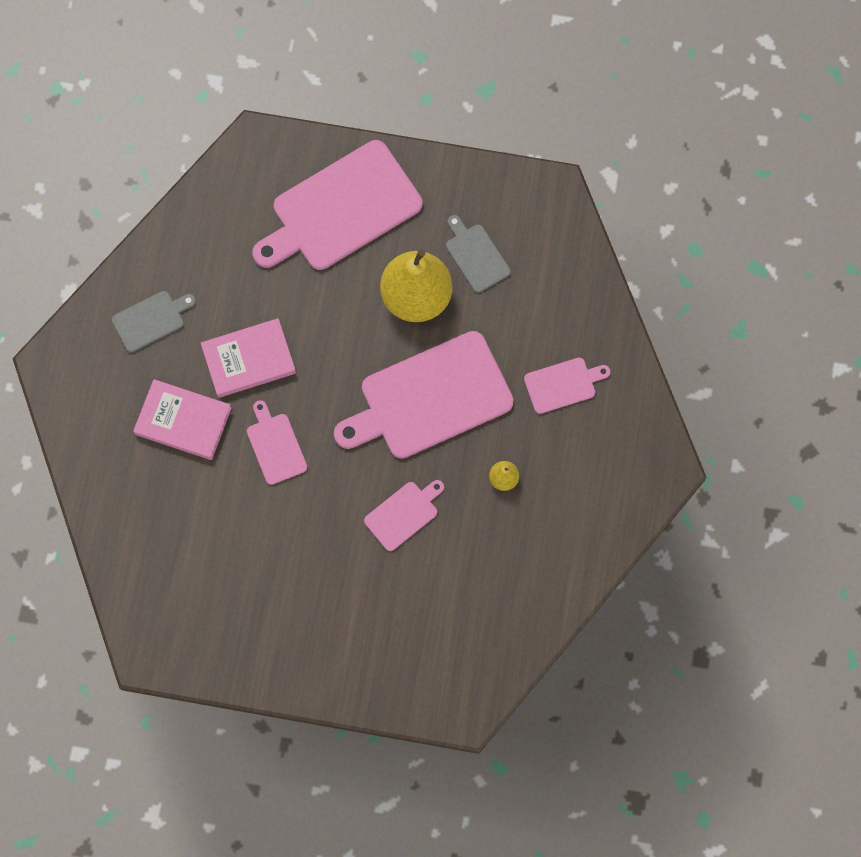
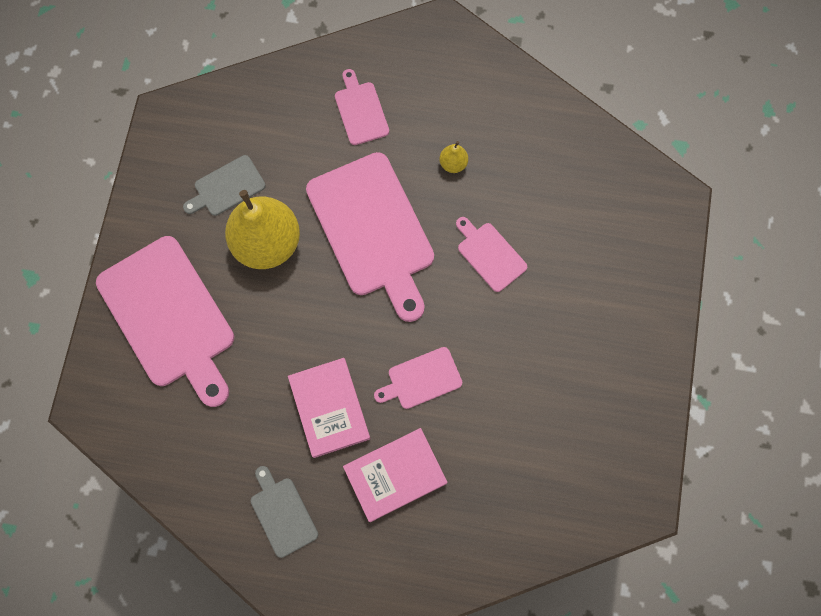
camera: 90 degrees left, 0 degrees up
pink book [133,379,232,460] -> pink book turned 45 degrees clockwise [343,428,447,522]

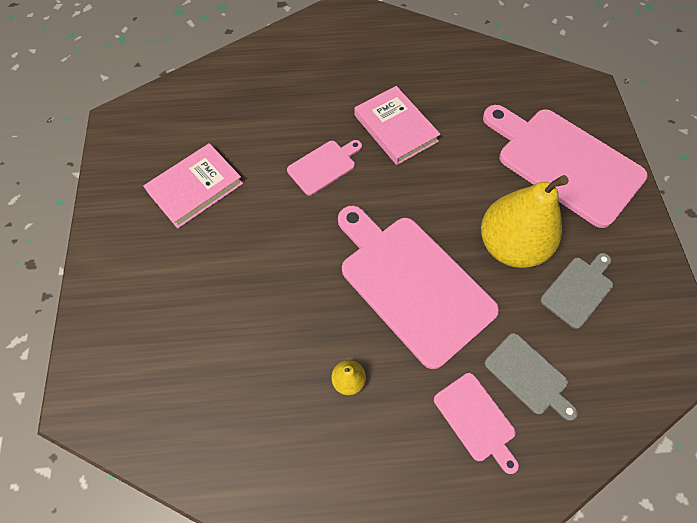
camera: 165 degrees right, 10 degrees down
grey cutting board [251,466,318,558] -> grey cutting board moved to [484,333,578,421]
pink book [343,428,447,522] -> pink book moved to [143,143,243,229]
pink cutting board [456,217,527,292] -> none

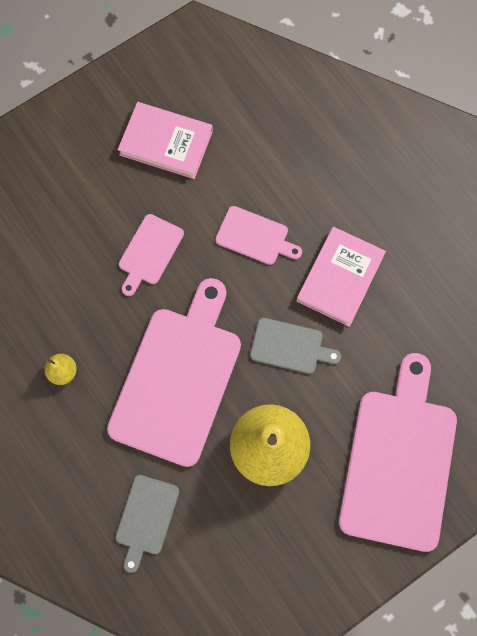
camera: 60 degrees right, 10 degrees up
pink cutting board [434,373,519,474] -> pink cutting board moved to [119,214,184,296]
grey cutting board [540,253,613,329] -> grey cutting board moved to [250,318,341,374]

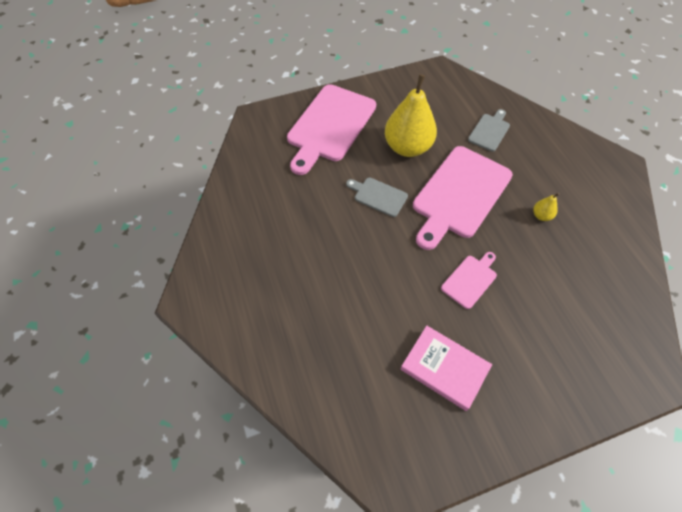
camera: 165 degrees left, 15 degrees down
pink cutting board [215,206,302,265] -> none
pink book [296,227,386,327] -> none

